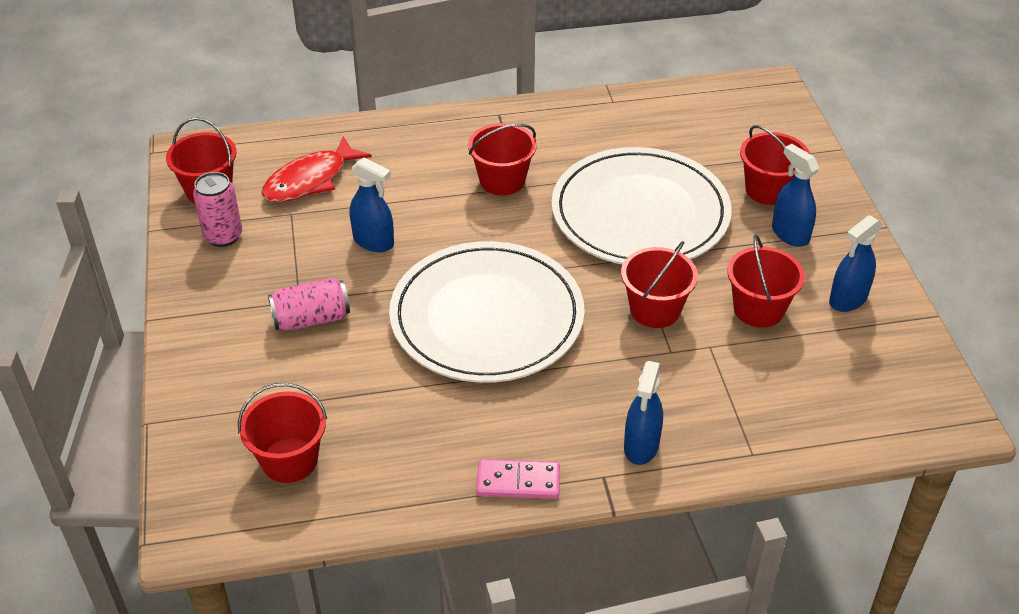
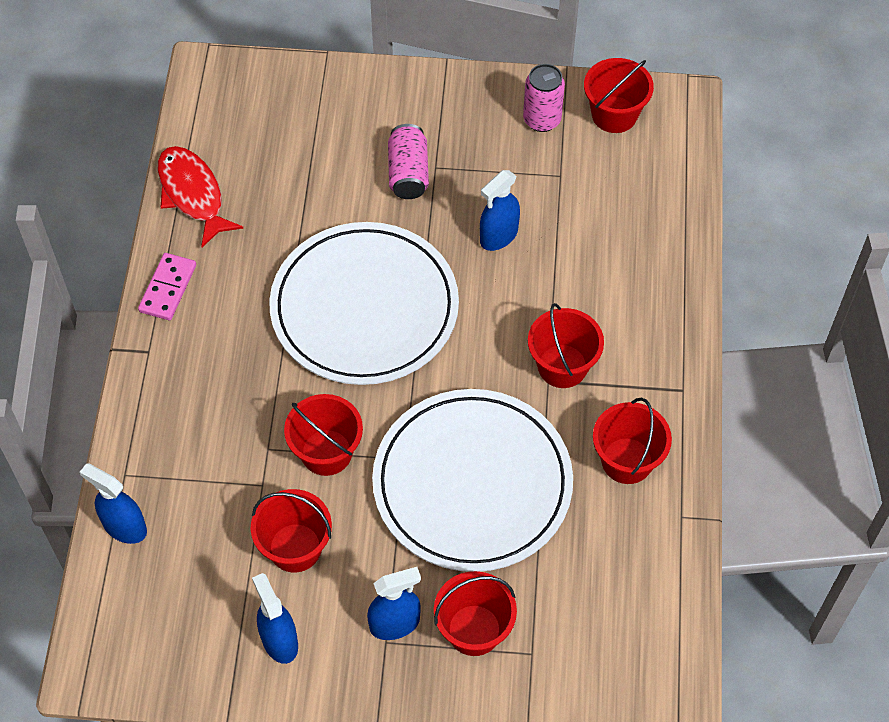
camera: 105 degrees right, 15 degrees up
red bucket [238,383,327,483] -> red bucket moved to [593,398,672,484]
red fish [261,136,372,202] -> red fish moved to [158,146,243,247]
blue spray bottle [624,361,663,465] -> blue spray bottle moved to [80,463,147,544]

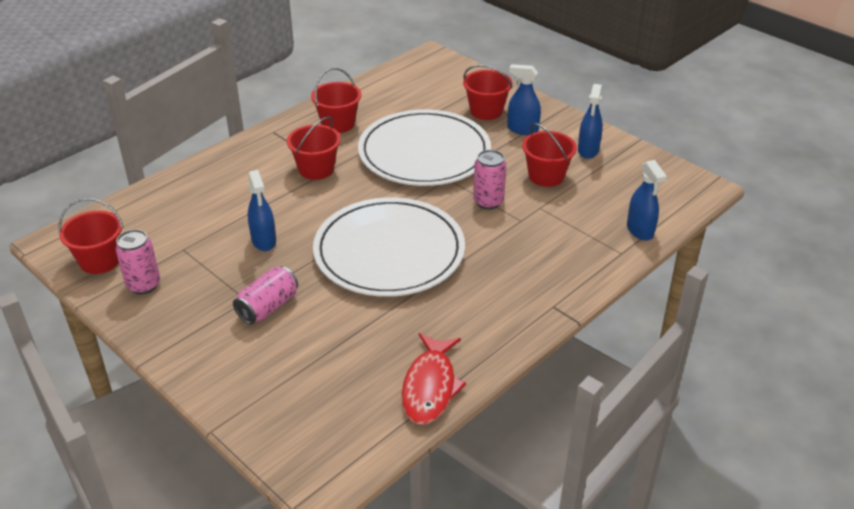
camera: 140 degrees left, 20 degrees down
pink domino [138,253,196,320] -> none
red bucket [284,394,363,476] -> pink can [473,150,506,210]
blue spray bottle [480,170,520,251] -> blue spray bottle turned 75 degrees clockwise [248,170,276,251]

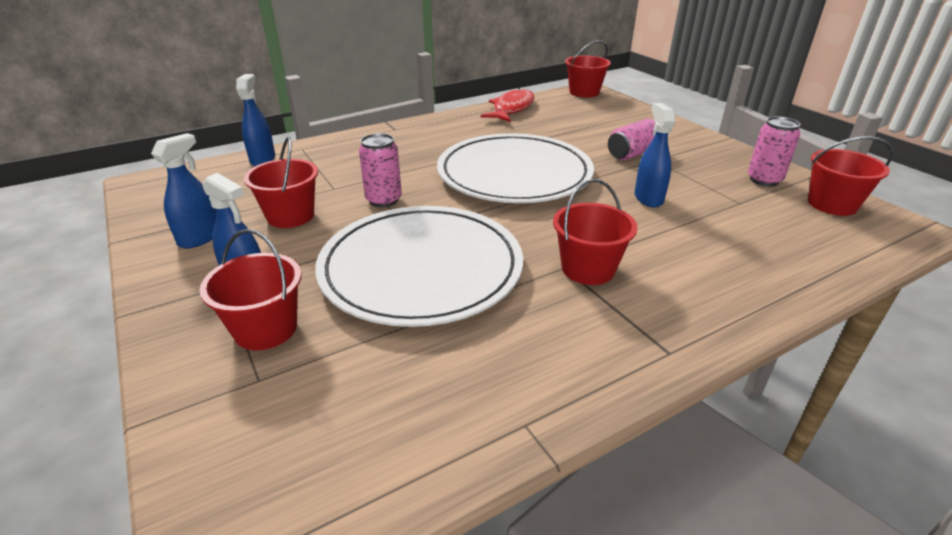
camera: 165 degrees left, 5 degrees down
red bucket [311,68,361,133] -> red bucket moved to [565,40,611,97]

